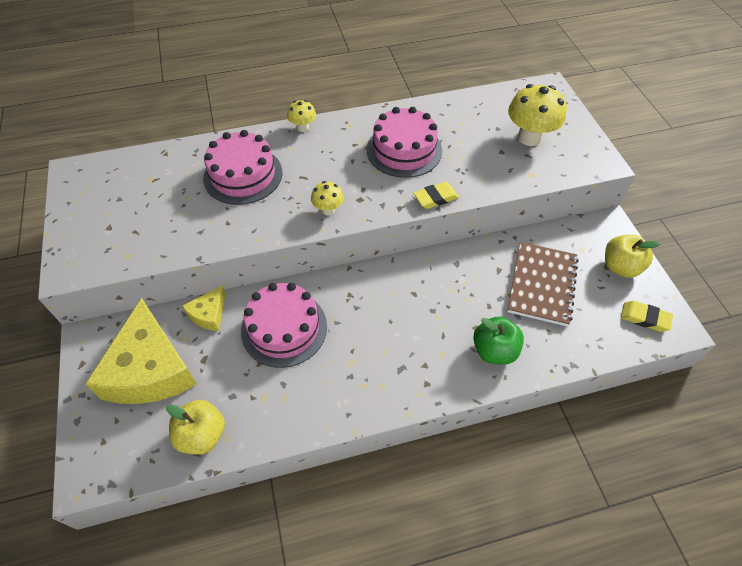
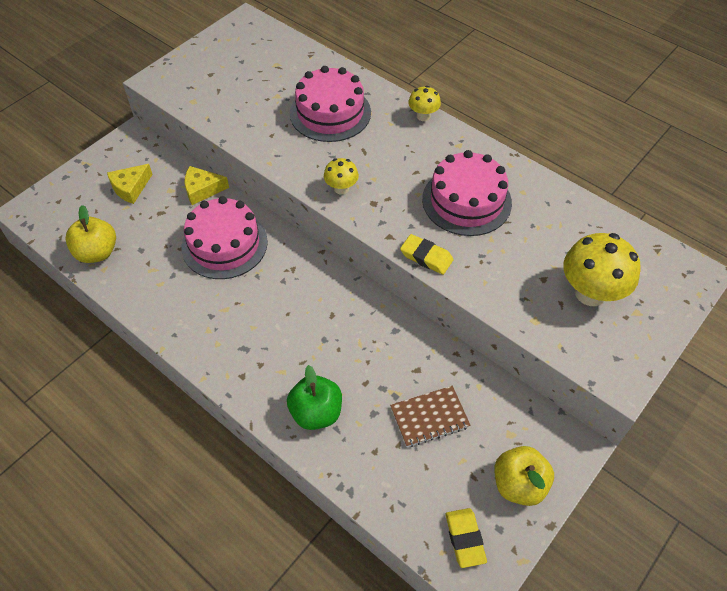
camera: 55 degrees right, 0 degrees up
yellow cheese [85,298,197,404] -> yellow cheese [107,164,153,204], size x0.47
brown notebook [507,242,578,326] -> brown notebook [390,386,470,447], size x0.65

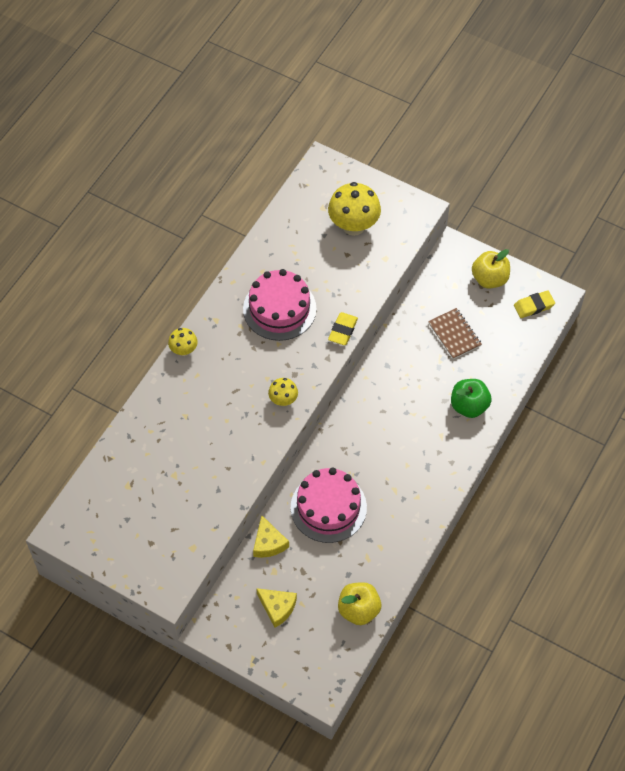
camera: 100 degrees left, 5 degrees up
pink cake [290,66,371,142] -> none

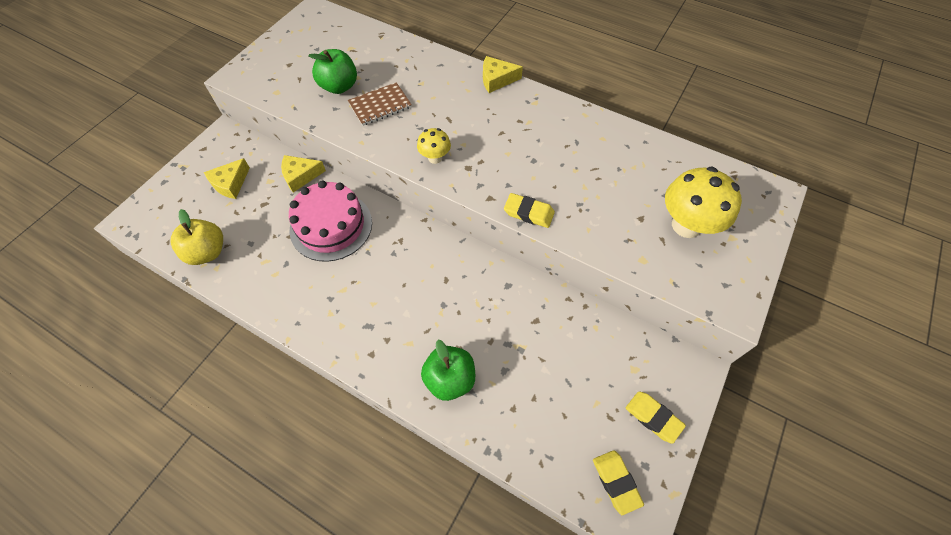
camera: 90 degrees right, 0 degrees up
yellow mushroom [168,328,198,356] -> yellow cheese [483,56,523,93]
pink cake [243,269,316,341] -> none
brown notebook [428,308,482,359] -> brown notebook moved to [348,82,412,126]
yellow apple [472,249,510,289] -> yellow eraser [626,391,686,444]
none -> green apple [308,49,357,94]

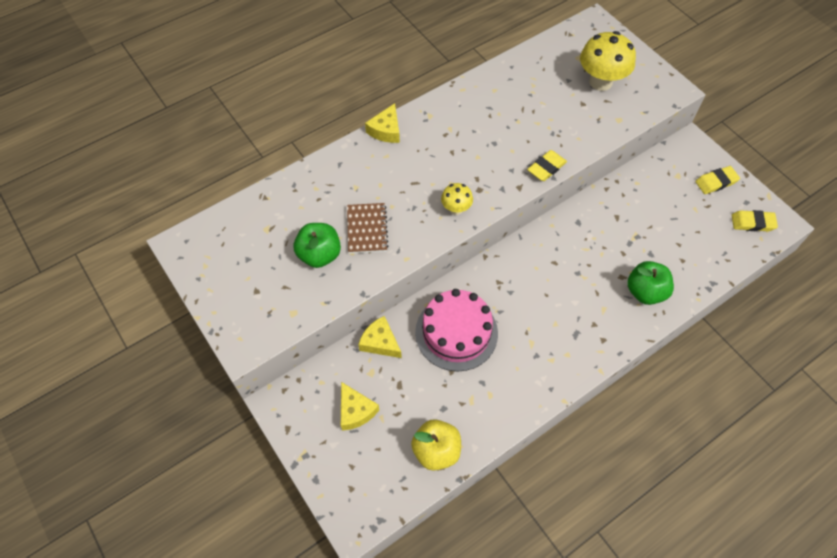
camera: 65 degrees left, 0 degrees up
yellow cheese [281,155,326,193] -> yellow cheese turned 120 degrees clockwise [358,316,402,358]

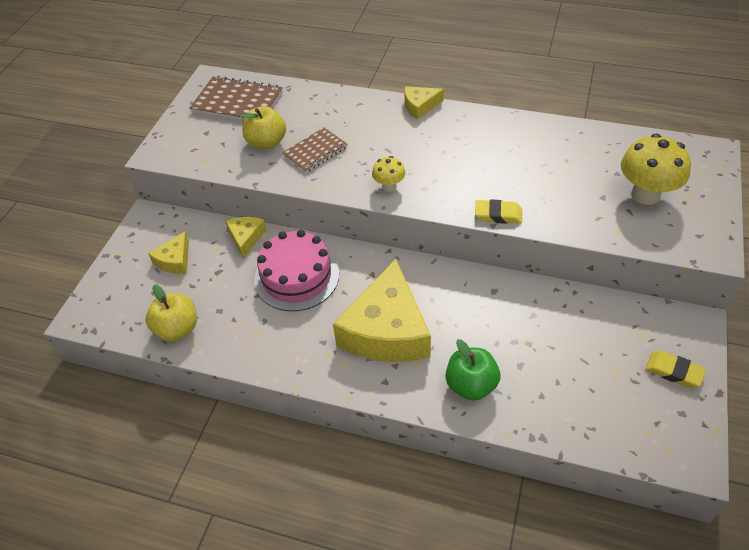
camera: 55 degrees right, 10 degrees down
green apple [294,223,341,268] -> yellow apple [242,106,286,150]
yellow eraser [732,210,778,231] -> none
none -> brown notebook [190,76,283,121]
none -> yellow cheese [333,259,431,362]

